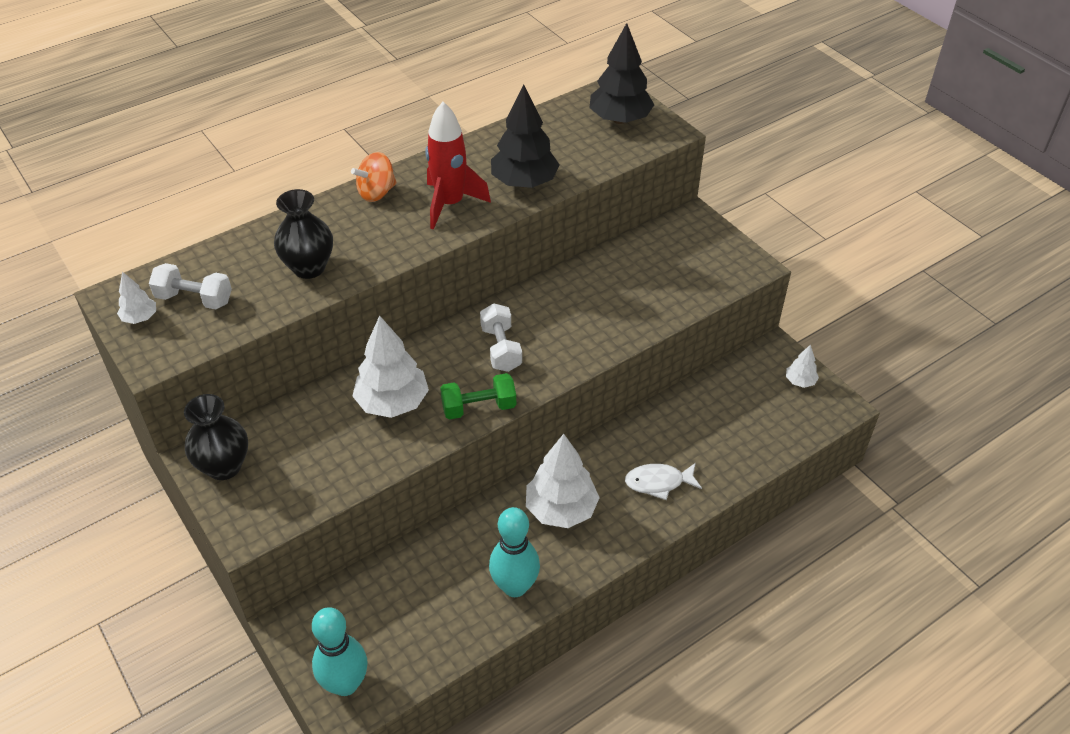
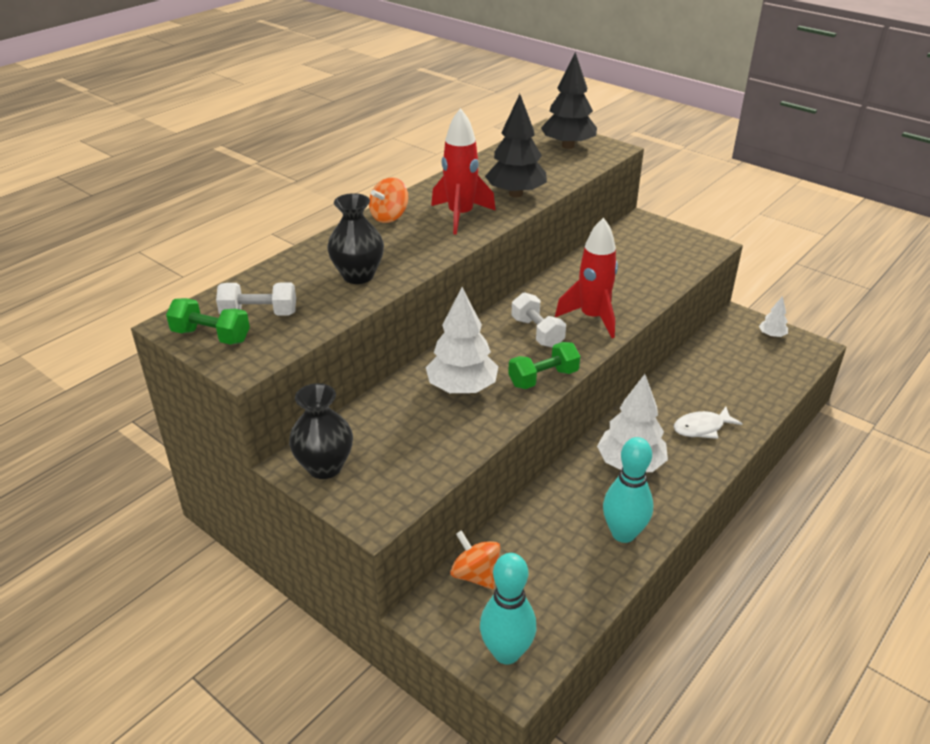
camera: 15 degrees left, 10 degrees down
white tree [117,272,156,324] -> green dumbbell [166,298,250,345]
none -> orange spinning top [450,530,500,589]
none -> red rocket [555,217,618,338]

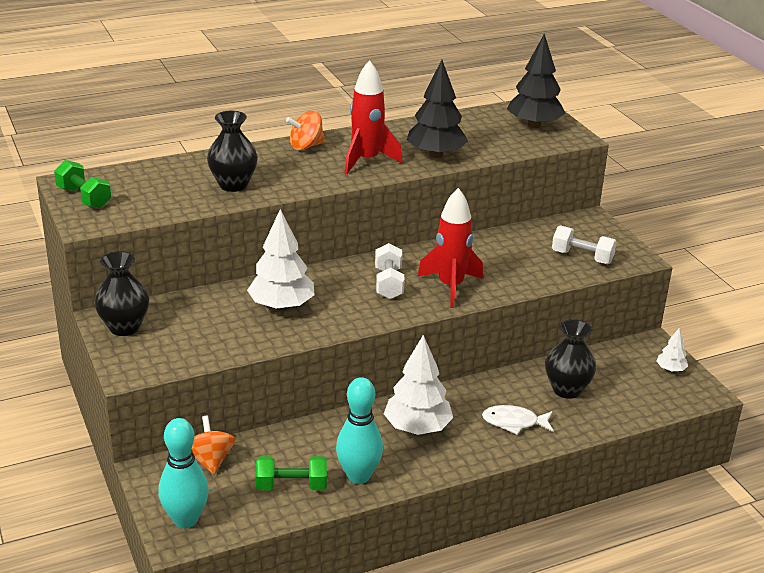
camera: 25 degrees right, 5 degrees down
white dumbbell [216,283,296,316] -> white dumbbell moved to [552,225,617,264]
green dumbbell [508,342,580,389] -> green dumbbell moved to [256,456,327,490]
none -> black vase [545,319,597,399]

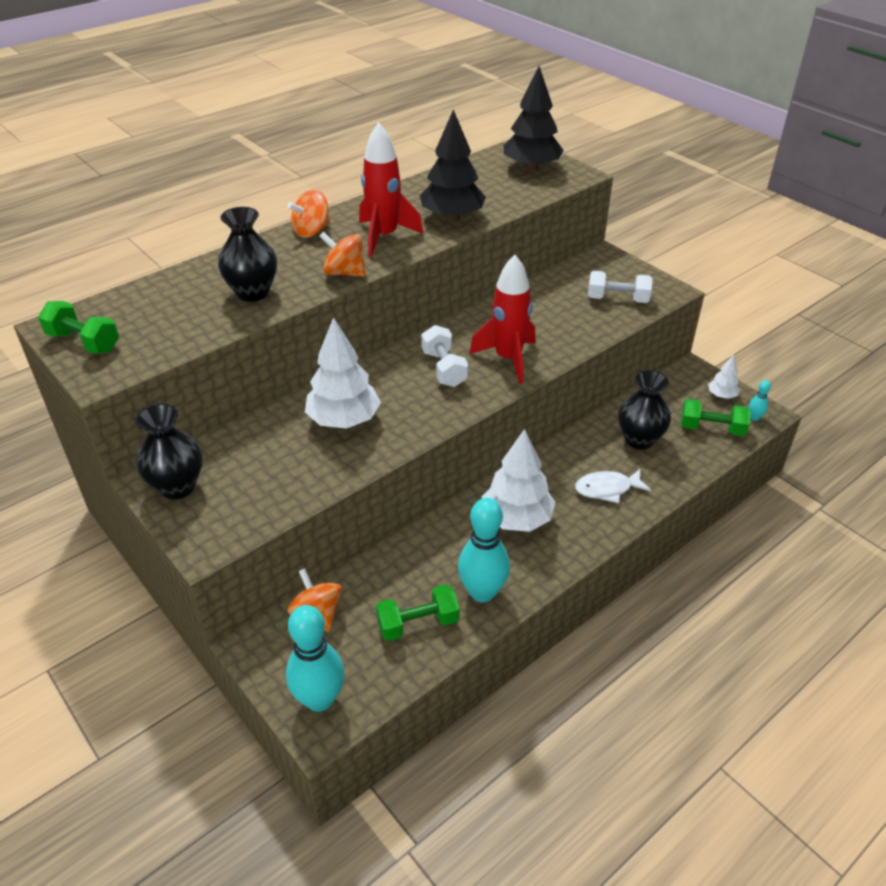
camera: 15 degrees left, 10 degrees up
none -> orange spinning top [320,232,366,277]
none -> green dumbbell [681,399,751,436]
none -> turquoise bowling pin [749,380,771,421]

